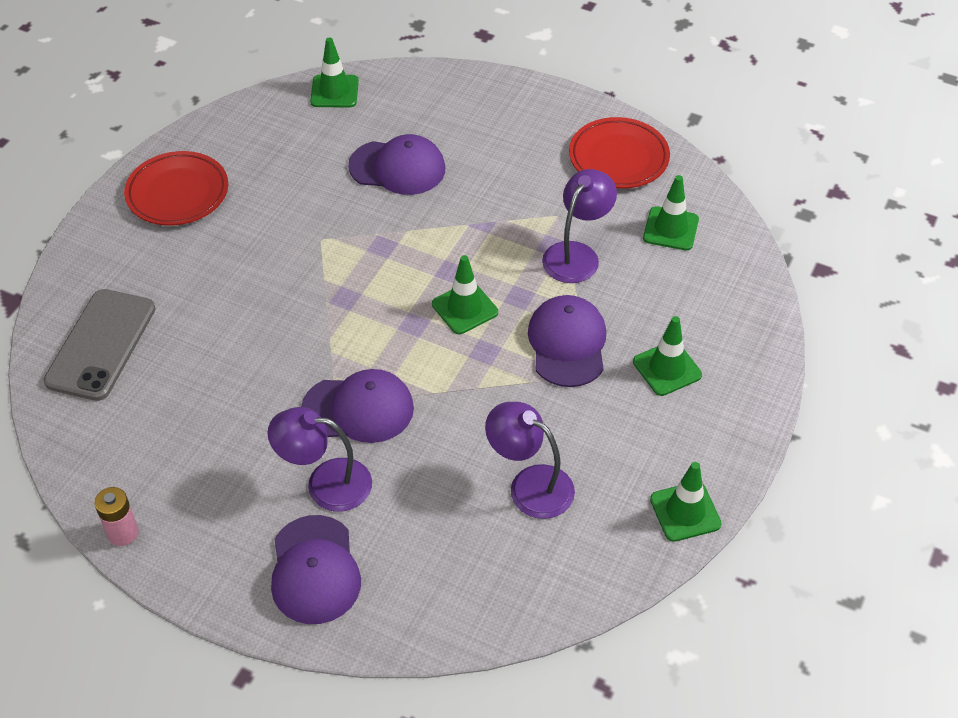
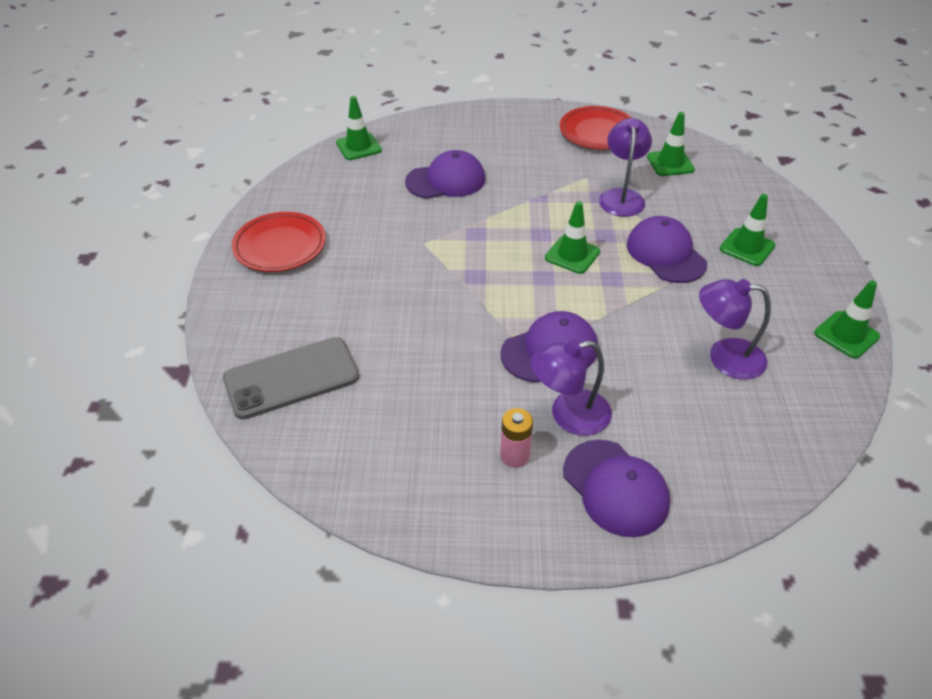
camera: 25 degrees left, 5 degrees down
grey phone [44,289,155,401] -> grey phone turned 75 degrees clockwise [223,337,359,419]
pink battery [94,487,139,546] -> pink battery moved to [500,408,533,468]

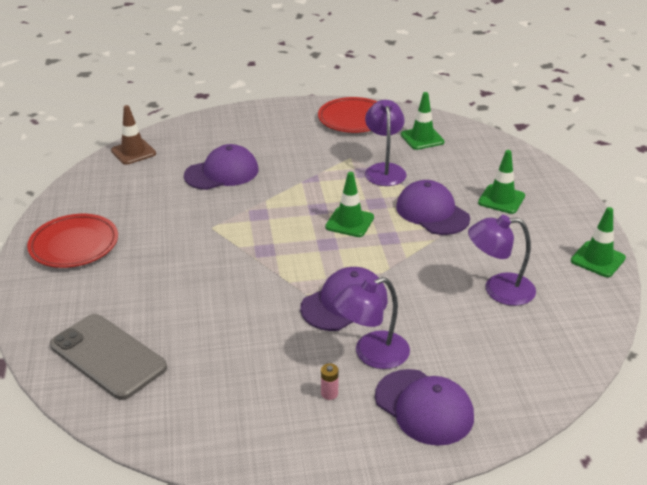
camera: 10 degrees left, 10 degrees down
grey phone [223,337,359,419] -> grey phone turned 75 degrees clockwise [50,314,167,400]
green traffic cone [336,96,382,160] -> brown traffic cone [111,105,156,165]
pink battery [500,408,533,468] -> pink battery [321,363,338,400], size x0.64

